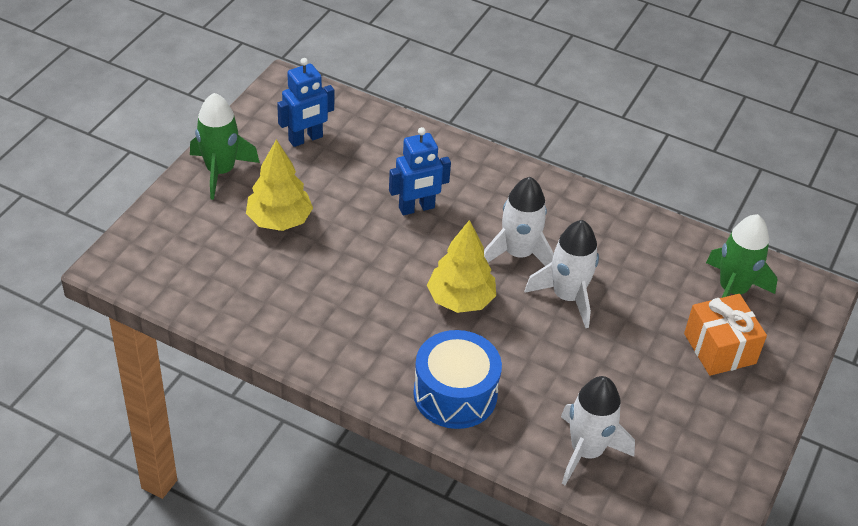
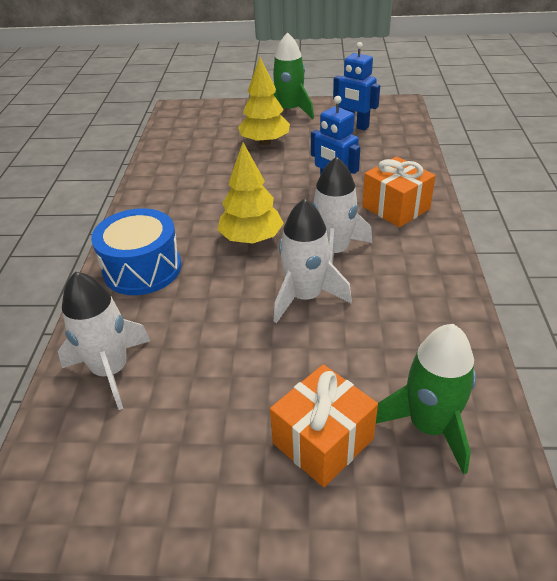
camera: 70 degrees right, 5 degrees down
none -> orange gift [362,156,436,227]

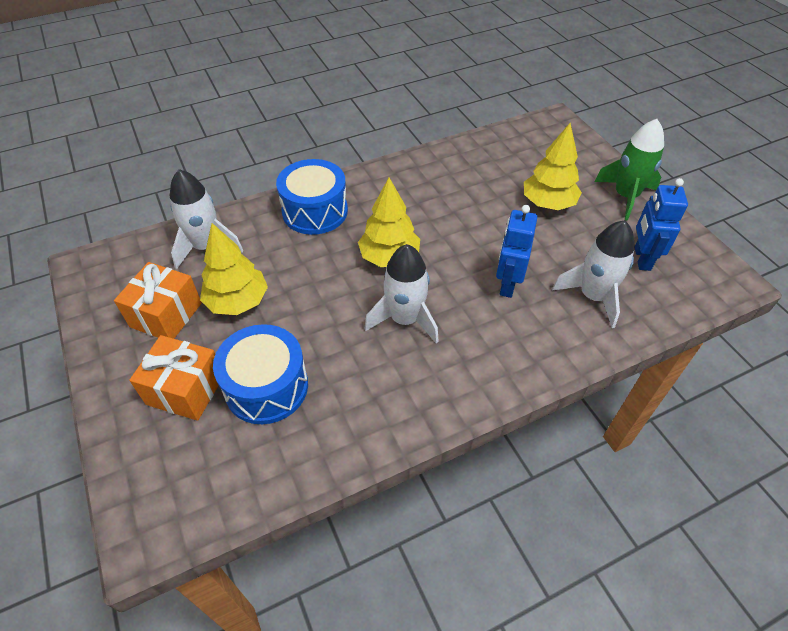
camera: 60 degrees right, 10 degrees up
white rocket [273,198,352,323] -> white rocket moved to [552,220,635,328]
orange gift [362,156,436,227] -> orange gift moved to [114,262,202,339]
green rocket [376,324,476,475] -> none
none -> yellow tree [200,223,268,315]
none -> blue drum [213,324,308,424]

